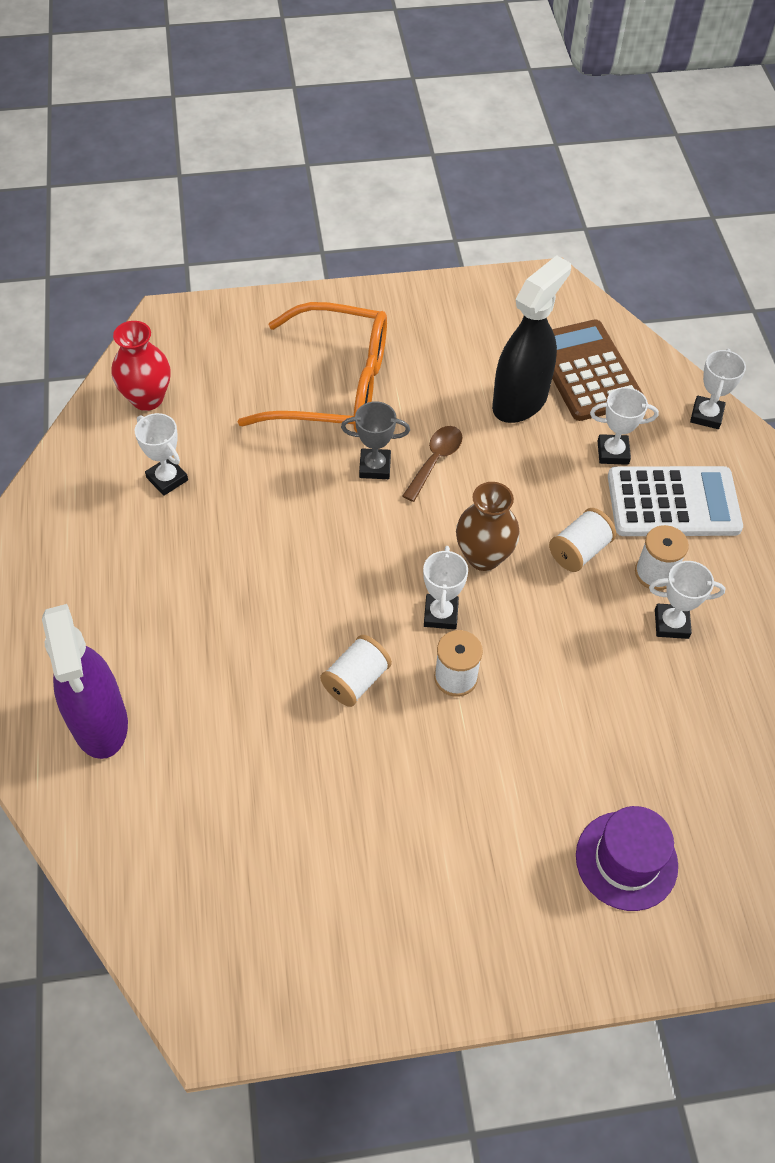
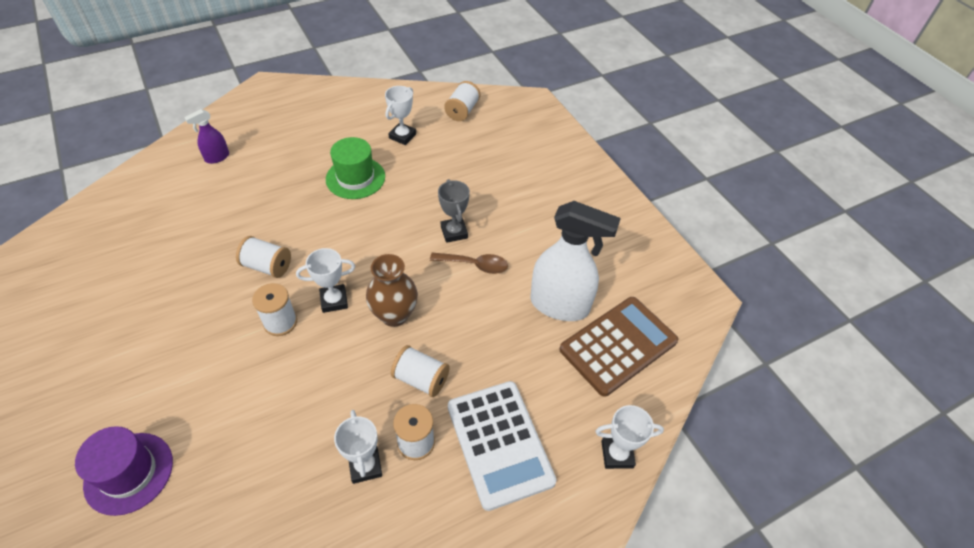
camera: 70 degrees right, 5 degrees down
purple spray bottle [42,604,128,759] -> purple spray bottle [184,109,229,164], size x0.48
red vase [111,321,171,411] -> white spool [444,81,480,121]
orange glasses [238,302,387,433] -> none
black spray bottle [492,255,571,423] -> white spray bottle [530,201,621,321]
white trophy [590,387,659,465] -> none
none -> green hat [326,137,385,199]

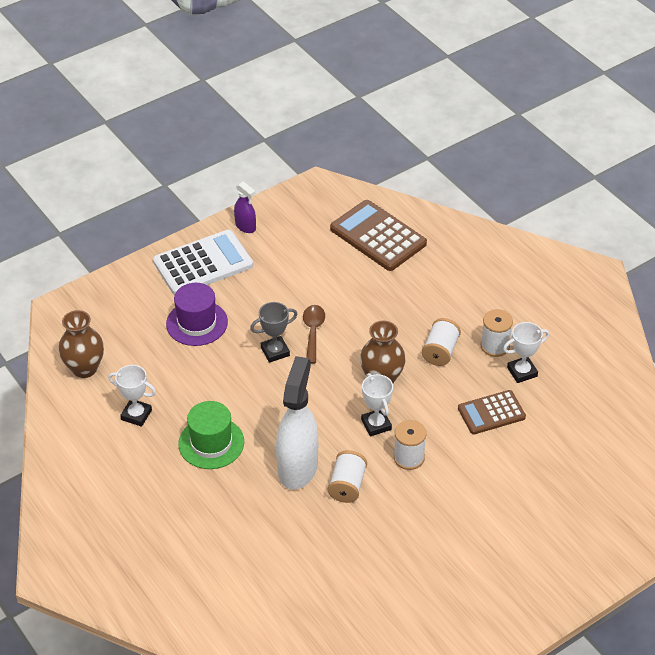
camera: 95 degrees left, 5 degrees down
purple hat [75,426,173,516] -> purple hat moved to [166,283,228,346]
purple spray bottle [184,109,229,164] -> purple spray bottle moved to [234,181,256,233]
white spool [444,81,480,121] -> brown vase [58,310,104,378]
white calculator [448,381,556,511] -> white calculator moved to [153,230,253,295]
white spray bottle [530,201,621,321] -> white spray bottle moved to [276,356,318,490]
white trophy [596,405,664,469] -> none
none -> brown calculator [458,390,526,434]

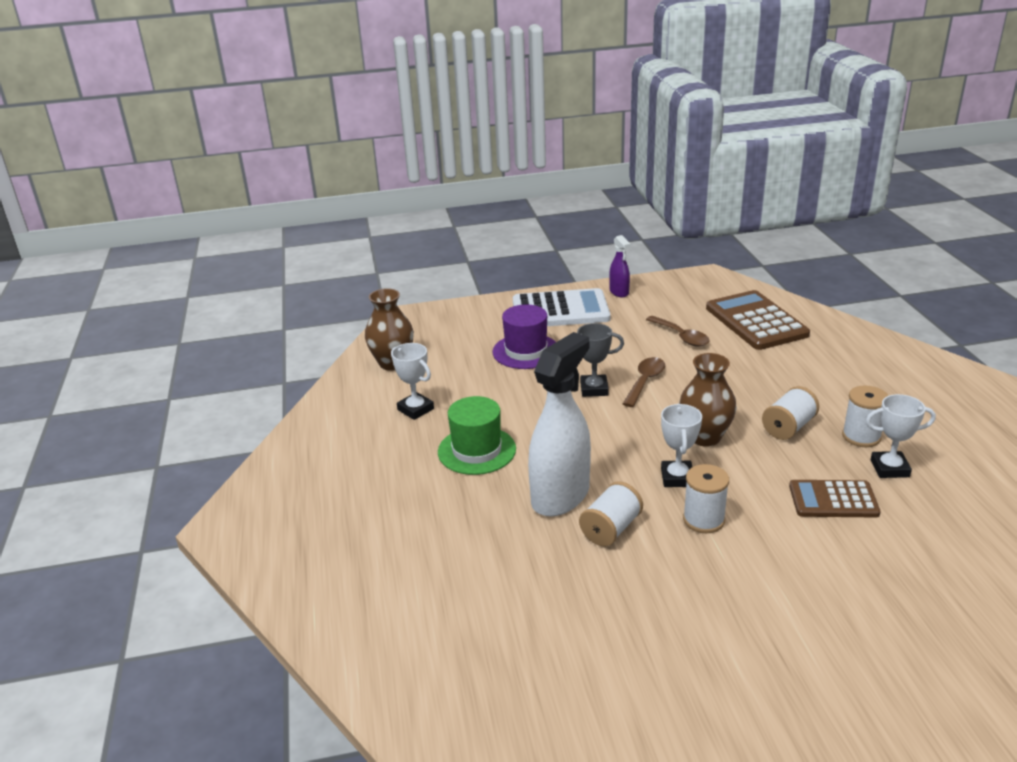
camera: 25 degrees right, 15 degrees down
none -> brown spoon [646,316,710,346]

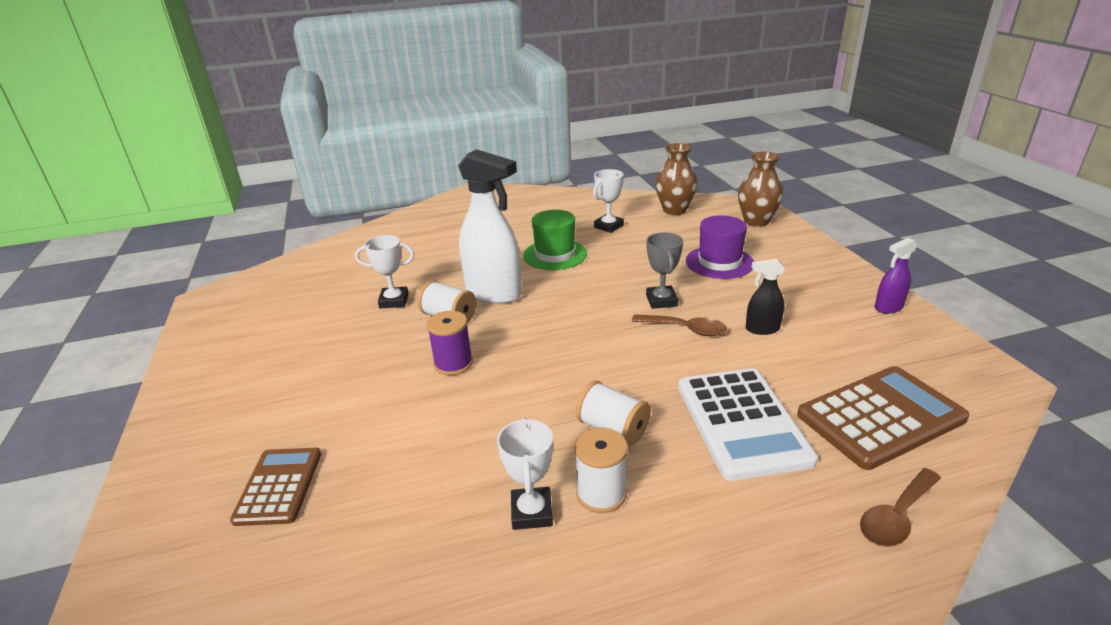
camera: 85 degrees right, 0 degrees up
white calculator [513,288,611,326] -> white calculator moved to [678,368,818,481]
brown spoon [646,316,710,346] -> brown spoon moved to [860,468,941,547]
white trophy [661,404,702,487] -> white trophy moved to [355,235,414,308]
brown vase [679,353,737,447] -> brown vase moved to [738,152,783,227]
white spool [683,464,729,533] -> purple spool [427,311,473,376]
brown calculator [789,480,881,517] -> brown calculator moved to [230,448,321,526]
none -> black spray bottle [746,259,785,335]

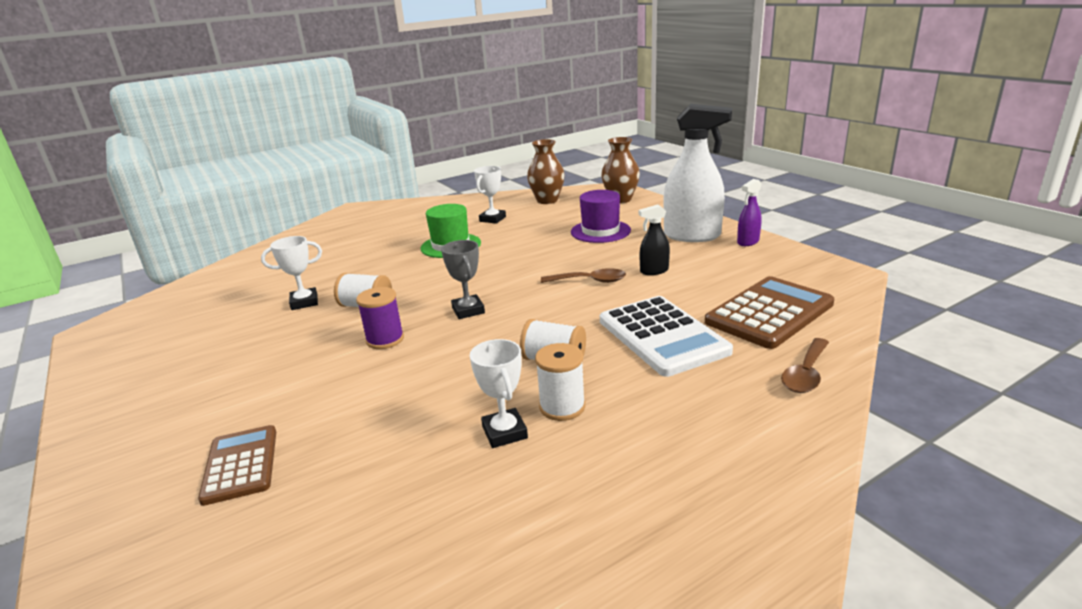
camera: 15 degrees left, 5 degrees down
white spray bottle [458,149,522,304] -> white spray bottle moved to [663,104,732,242]
grey trophy [646,232,683,309] -> grey trophy moved to [441,240,485,319]

